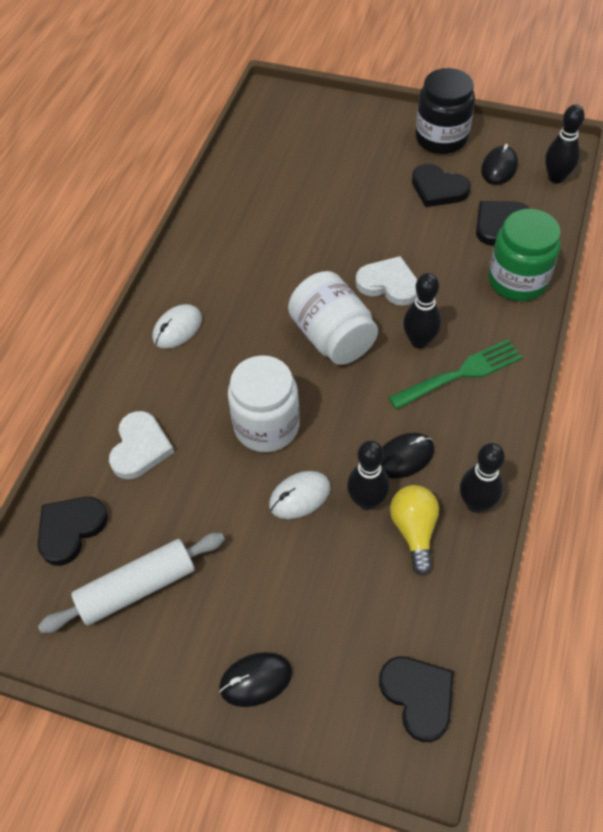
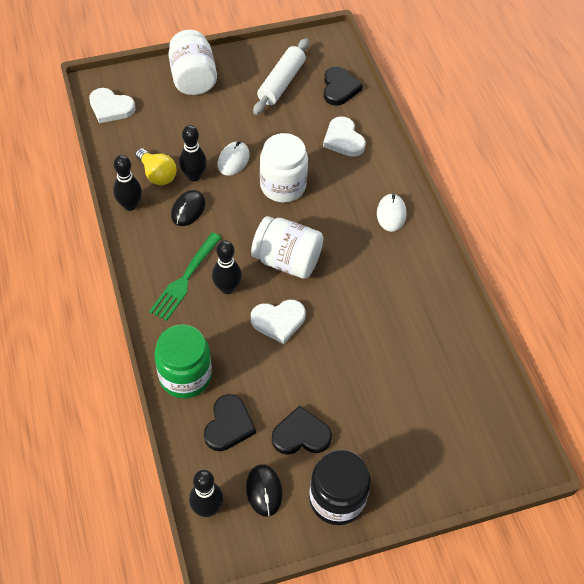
camera: 140 degrees right, 0 degrees up
black mouse [219,652,292,707] -> white jar [168,30,217,95]
black heart [379,656,454,742] -> white heart [89,88,135,123]

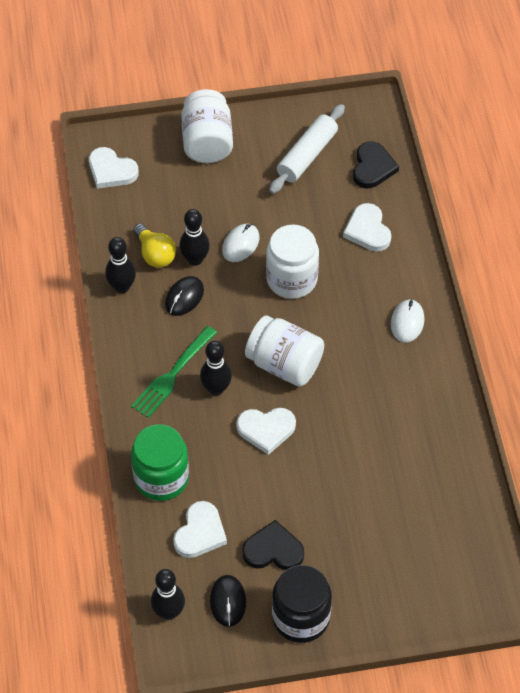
camera: 10 degrees right, 0 degrees up
black heart [204,394,256,451] -> white heart [173,501,227,558]

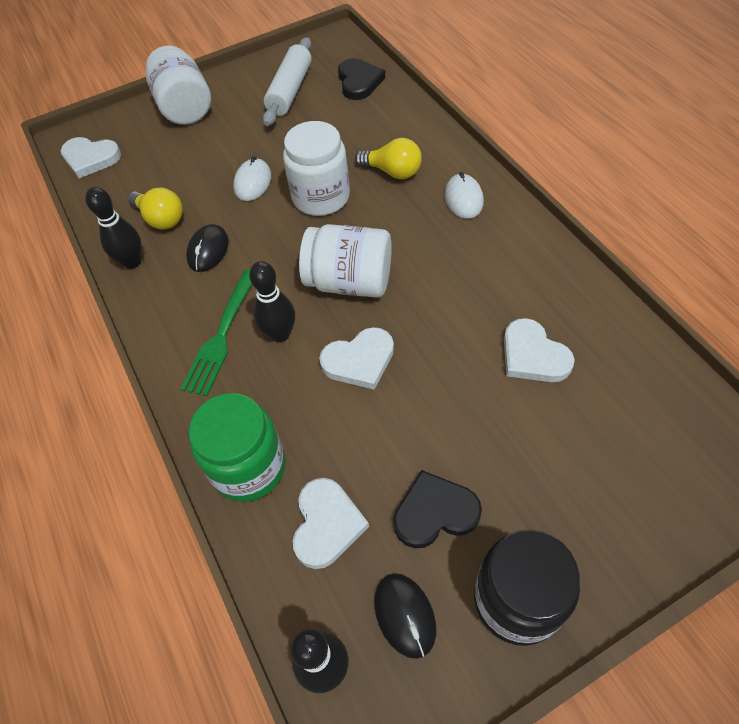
camera: 15 degrees left, 0 degrees up
black bowling pin [179,209,210,266] -> none
white heart [343,203,391,252] -> white heart moved to [504,318,575,382]
none -> yellow light bulb [355,138,422,179]

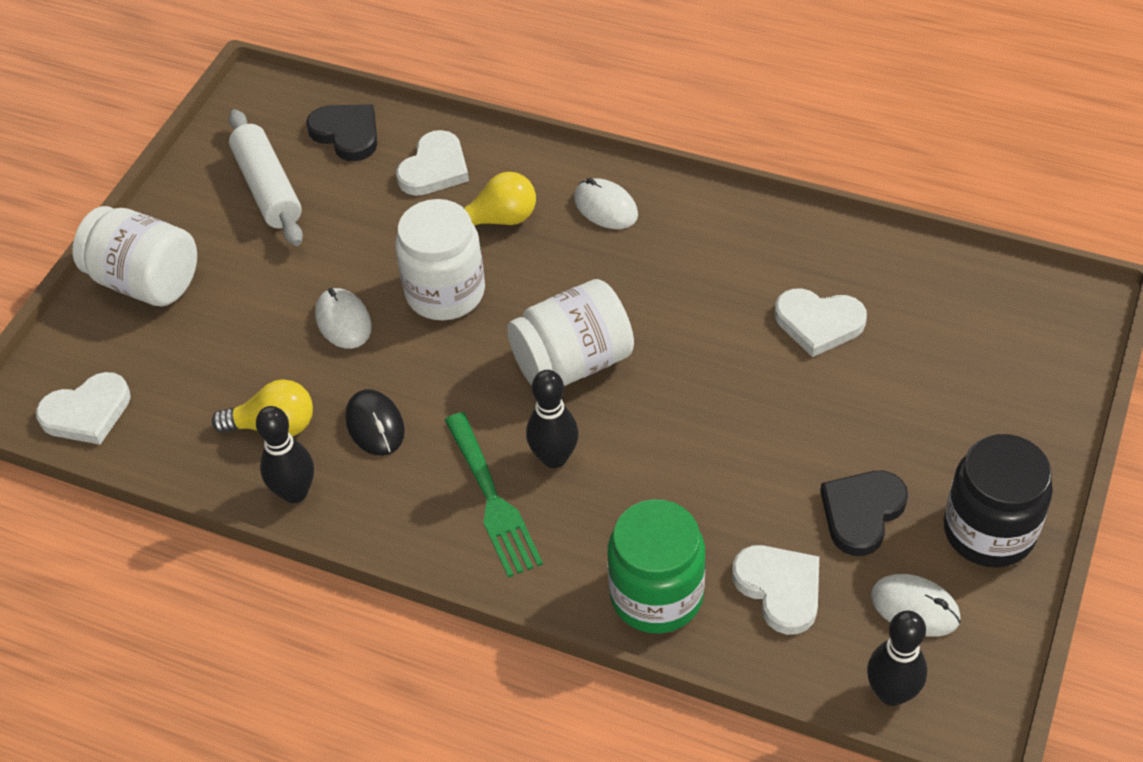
camera: 40 degrees left, 5 degrees down
white heart [319,327,394,390] -> white heart moved to [396,130,469,196]
black mouse [374,573,436,659] -> white mouse [871,574,960,637]

